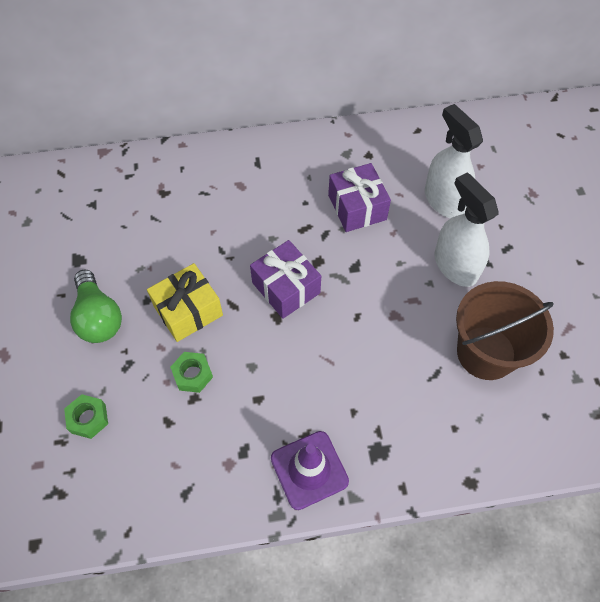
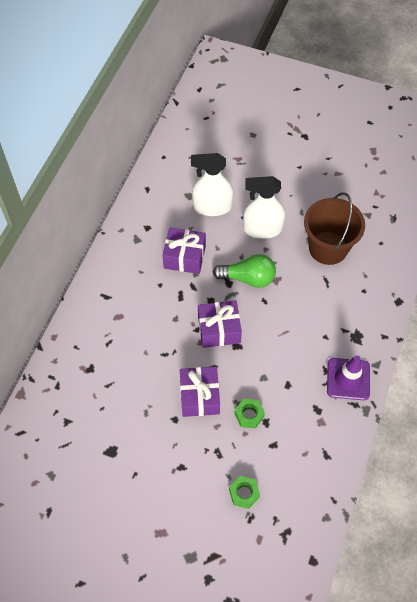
camera: 60 degrees left, 0 degrees up
green light bulb [70,270,122,343] -> green light bulb moved to [213,254,276,288]
yellow gift [147,263,223,342] -> purple gift [180,367,220,417]

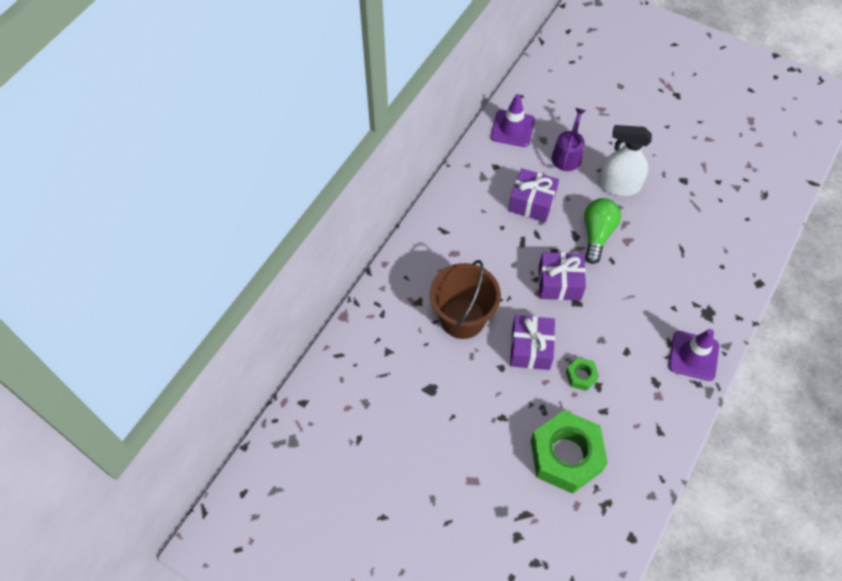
camera: 10 degrees right, 0 degrees up
white spray bottle [191,153,233,216] -> purple watering can [552,108,586,171]
green light bulb [213,254,276,288] -> green light bulb turned 90 degrees counterclockwise [584,198,621,264]
green nut [229,476,260,509] -> green nut [531,410,608,494], size x2.27
brown bucket [304,192,365,265] -> brown bucket moved to [430,260,501,339]
none -> purple traffic cone [491,94,535,147]

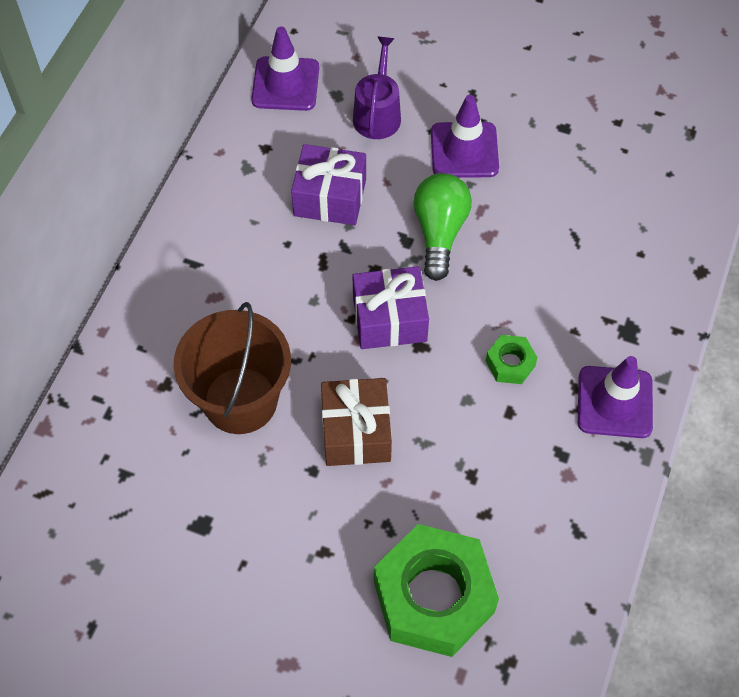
camera: 10 degrees left, 0 degrees up
purple gift [510,315,555,370] -> brown gift [321,378,392,466]
green nut [566,357,599,391] -> green nut moved to [486,335,538,384]
white spray bottle [598,125,652,196] -> purple traffic cone [431,95,499,178]

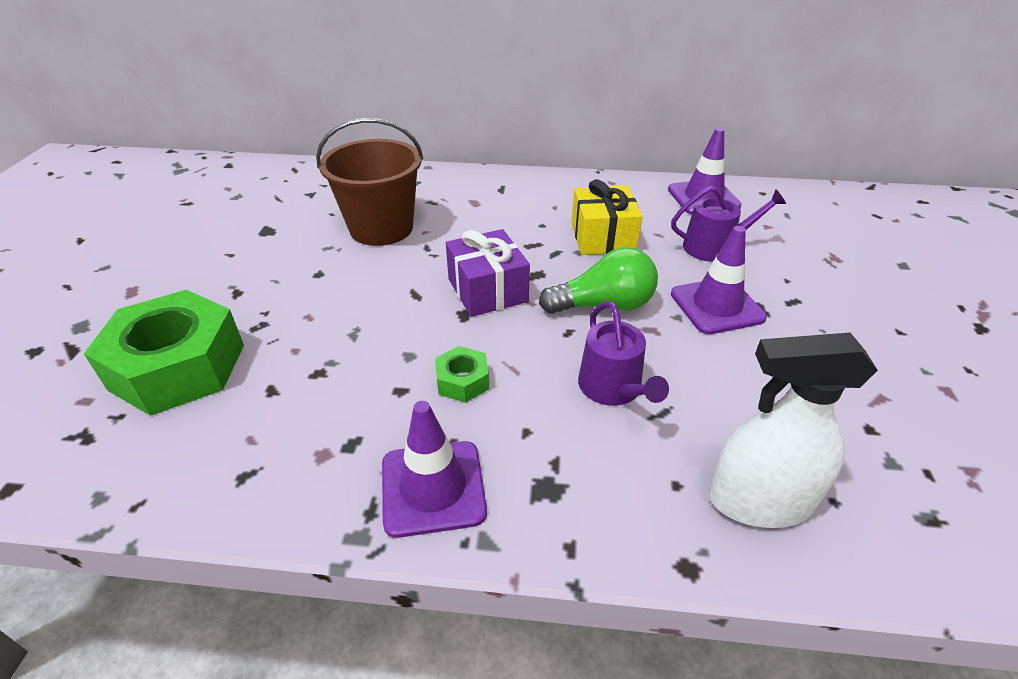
camera: 75 degrees right, 20 degrees down
purple gift [291,144,366,225] -> yellow gift [572,179,643,255]
brown gift [321,378,392,466] -> none
none -> purple watering can [578,301,669,406]
none -> white spray bottle [709,333,878,528]

